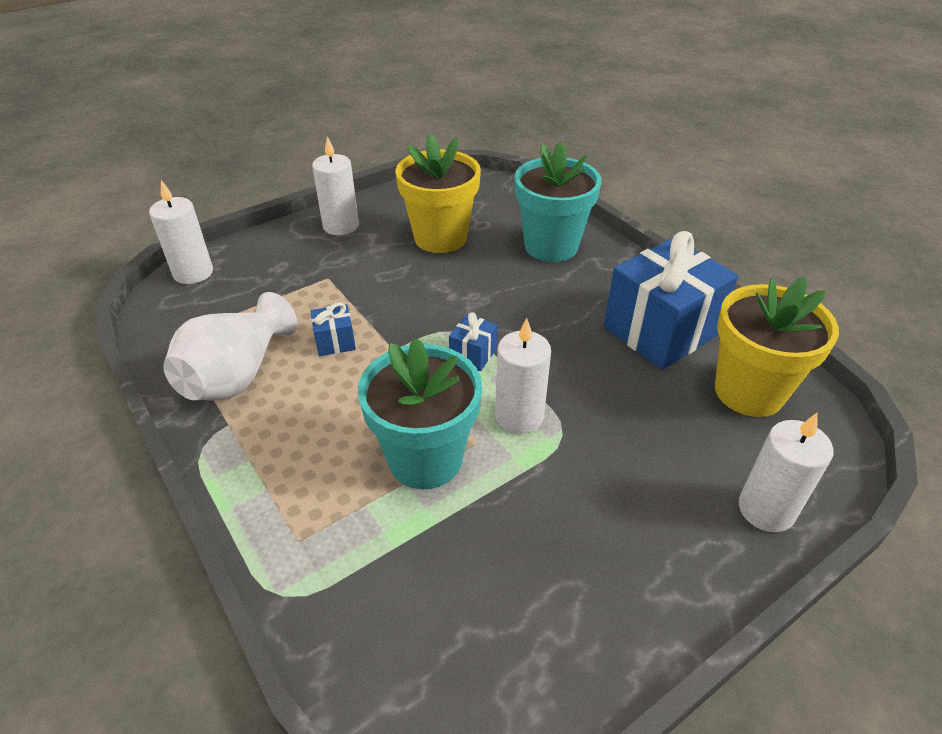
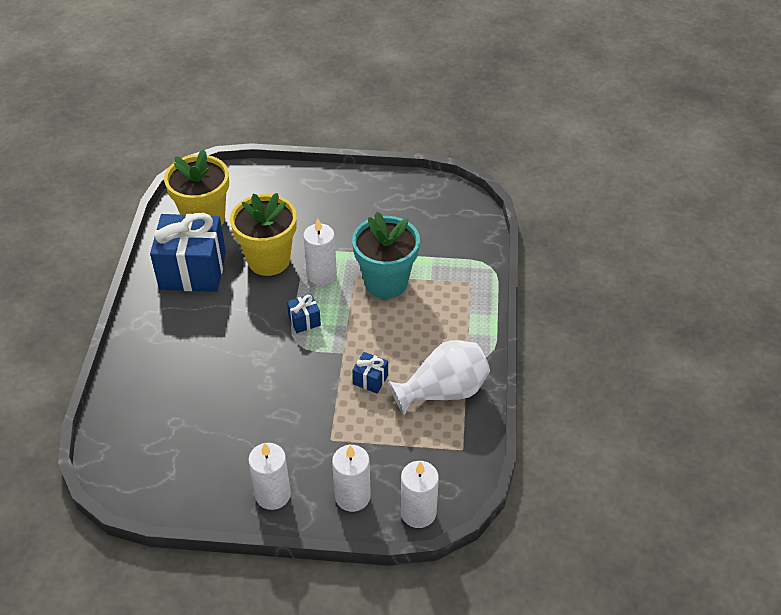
camera: 140 degrees left, 5 degrees up
yellow flower pot [396,134,481,253] -> yellow flower pot moved to [230,193,297,276]
turquoise flower pot [515,141,602,262] -> none
white candle [738,412,833,532] -> white candle moved to [332,445,371,512]

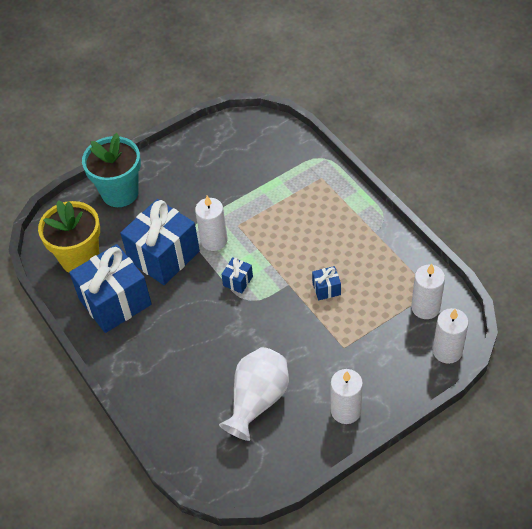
camera: 35 degrees left, 5 degrees up
yellow flower pot [230,193,297,276] -> blue gift [120,199,200,285]
white candle [332,445,371,512] -> white candle moved to [411,264,445,319]
turquoise flower pot [352,212,420,299] -> turquoise flower pot moved to [82,133,141,207]
white vase [388,340,490,416] -> white vase moved to [219,347,289,441]

